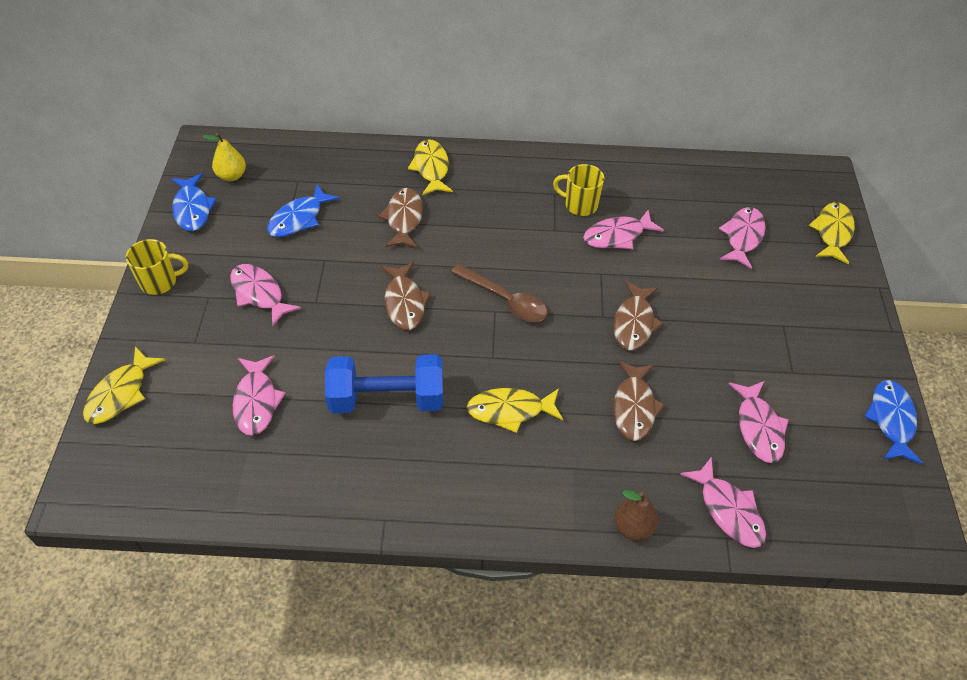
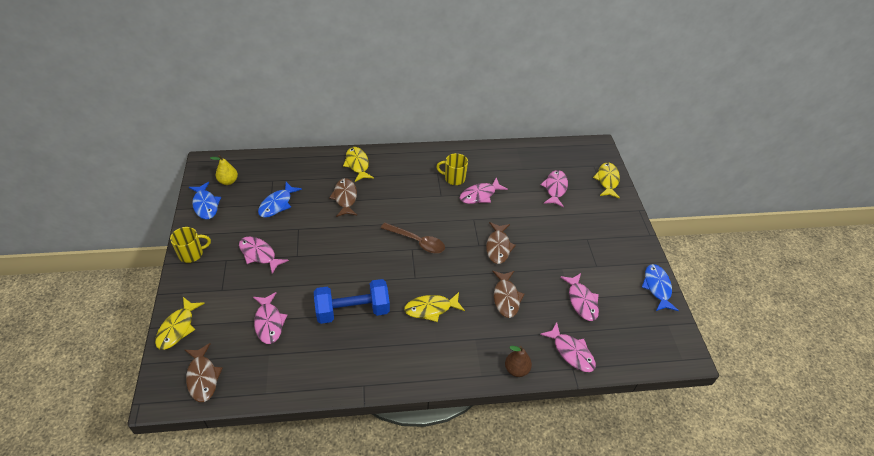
camera: 10 degrees left, 5 degrees down
brown fish [381,262,431,330] -> brown fish moved to [185,343,223,402]

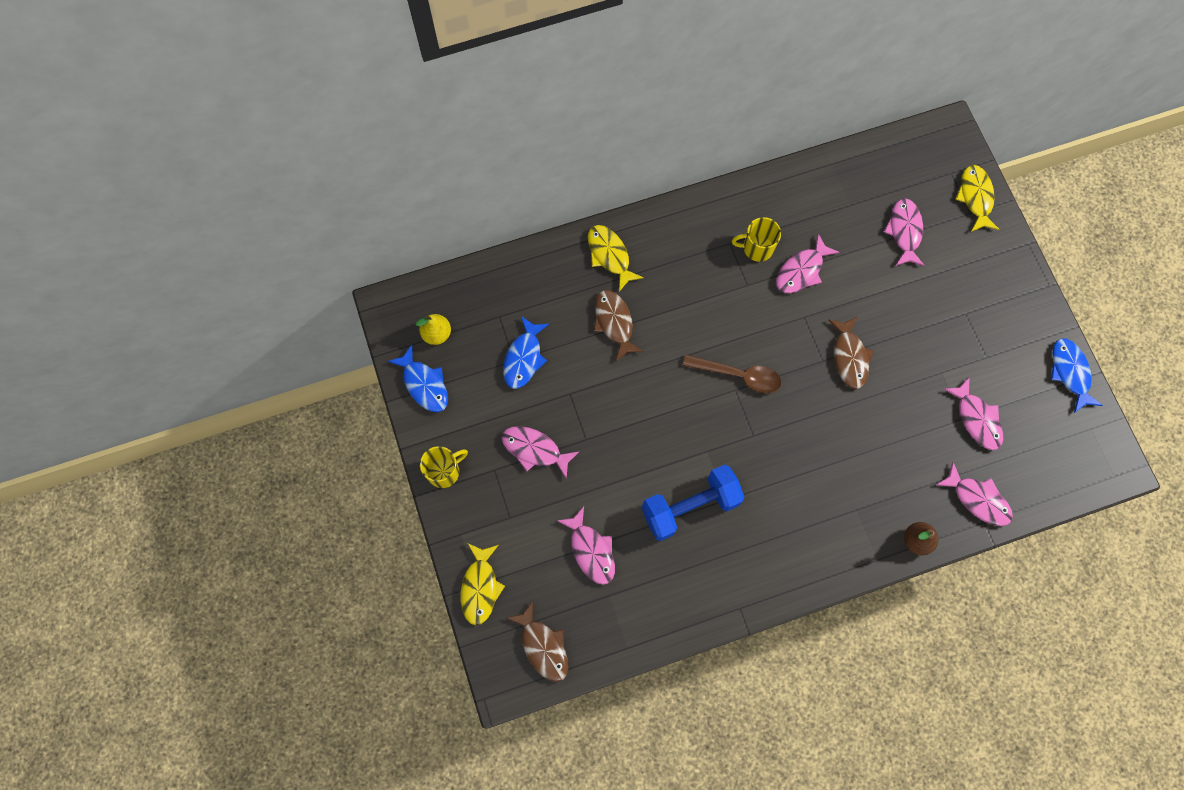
camera: 10 degrees left, 25 degrees up
yellow fish [404,292,465,322] -> none
brown fish [492,271,525,318] -> none

